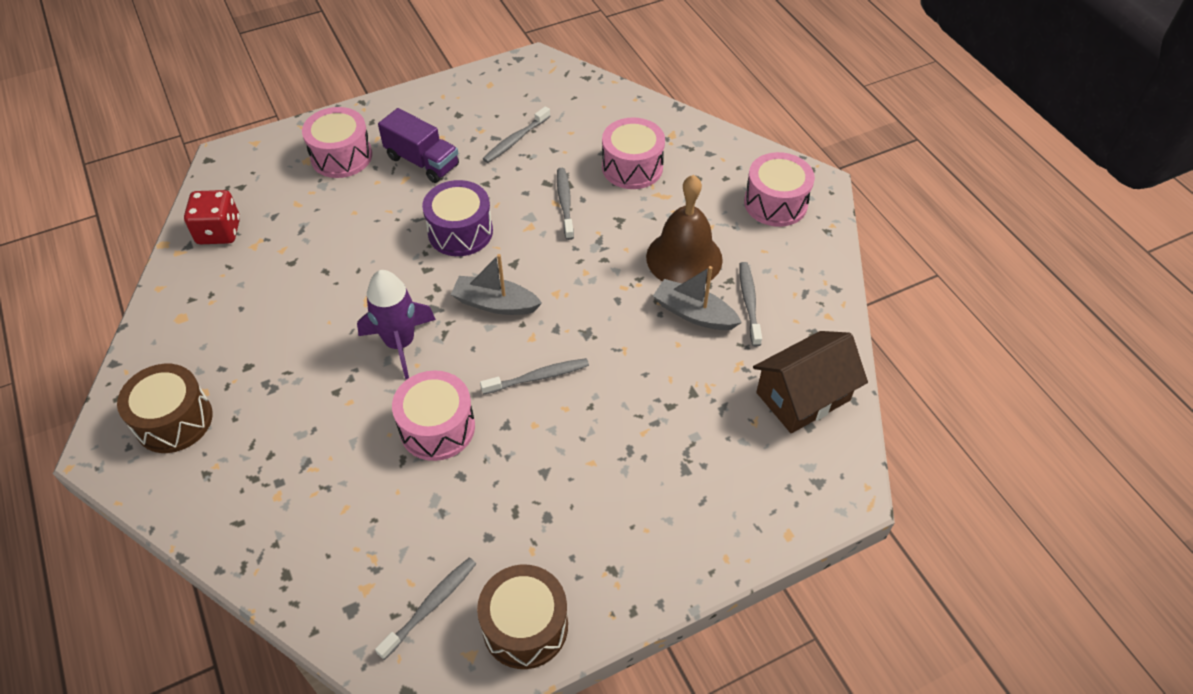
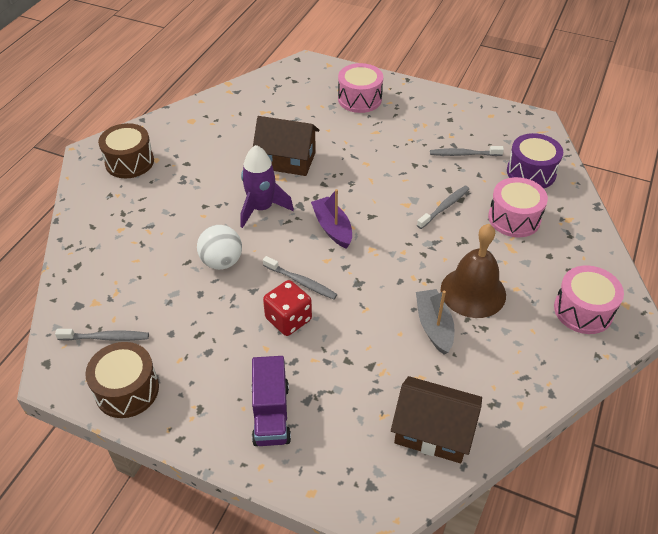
camera: 50 degrees right, 5 degrees down
red dice [184,190,240,244] -> red dice moved to [263,280,312,336]
purple truck [378,108,459,183] -> purple truck moved to [252,356,291,446]
pink drum [392,370,475,461] -> white ball [197,225,242,270]
purple drum [422,180,493,256] -> purple drum moved to [507,133,563,188]
grey boat [451,254,542,315] -> purple boat [311,189,352,249]
grey toothbrush [740,262,762,346] -> none
none -> brown house [253,116,319,176]

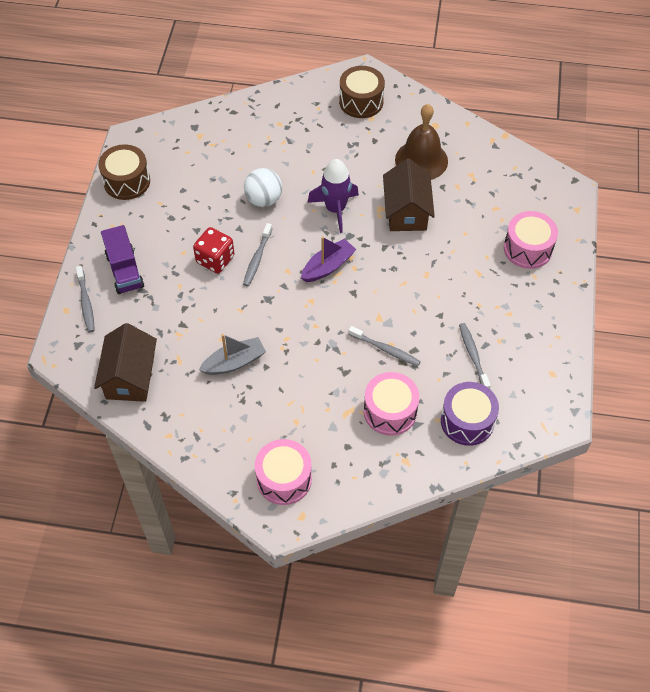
camera: 75 degrees right, 10 degrees up
grey toothbrush [55,329,149,341] -> grey toothbrush moved to [76,266,95,332]
purple truck [252,356,291,446] -> purple truck turned 90 degrees counterclockwise [101,225,144,294]
brown bell [440,224,506,318] -> brown bell moved to [395,104,448,180]

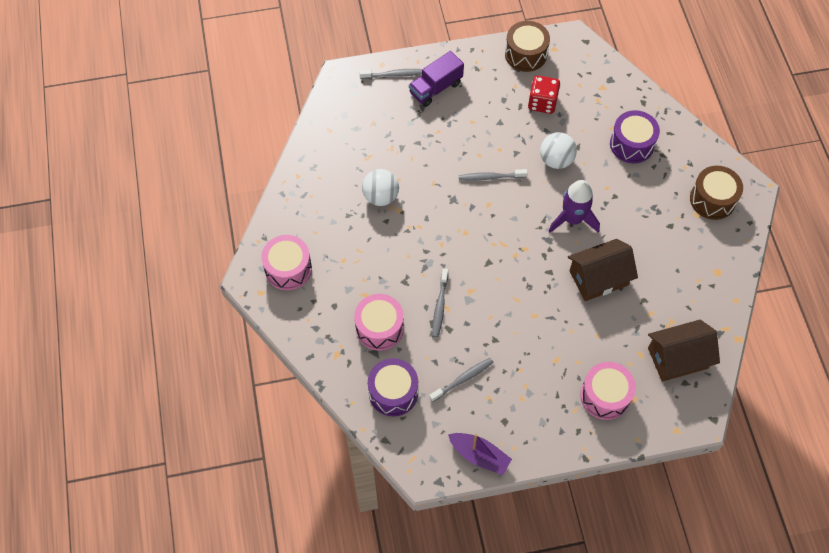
camera: 70 degrees right, 5 degrees up
grey toothbrush [76,266,95,332] -> grey toothbrush turned 150 degrees counterclockwise [359,69,422,79]
brown house [94,323,157,402] -> brown house moved to [648,320,720,382]
red dice [193,227,235,273] -> red dice moved to [528,75,560,114]
grey boat [199,334,266,375] -> white ball [362,169,399,206]
purple boat [301,236,356,282] -> purple boat moved to [448,433,512,475]
brown bell [395,104,448,180] -> none
none -> purple drum [610,110,660,163]

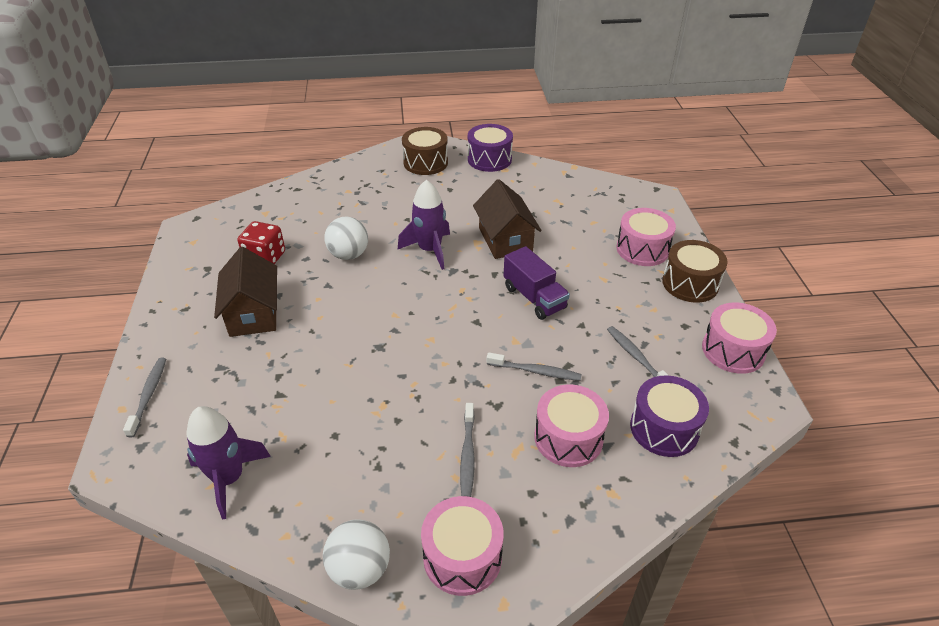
camera: 85 degrees left, 20 degrees down
white ball [362,169,399,206] -> white ball moved to [323,519,390,590]
purple truck [409,51,464,107] -> purple truck moved to [504,246,570,320]
purple boat [448,433,512,475] -> pink drum [702,303,777,374]
grey toothbrush [459,169,528,181] -> grey toothbrush moved to [460,403,475,497]
brown drum [505,21,550,72] -> brown drum moved to [662,240,728,303]
purple drum [610,110,660,163] -> purple drum moved to [468,124,513,172]
brown house [648,320,720,382] -> brown house moved to [214,247,277,337]
none -> purple rocket [186,406,271,519]

